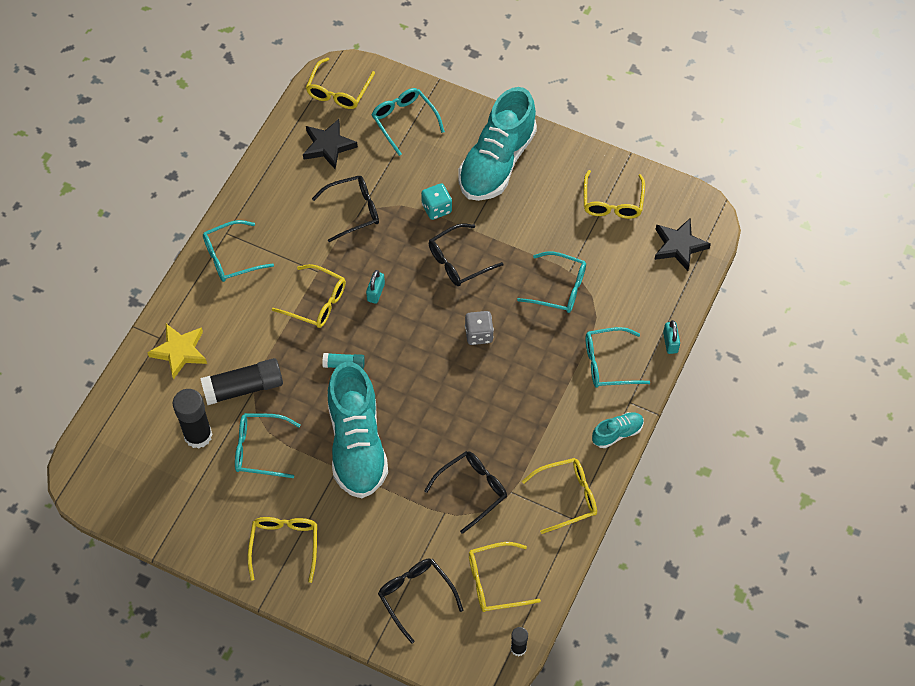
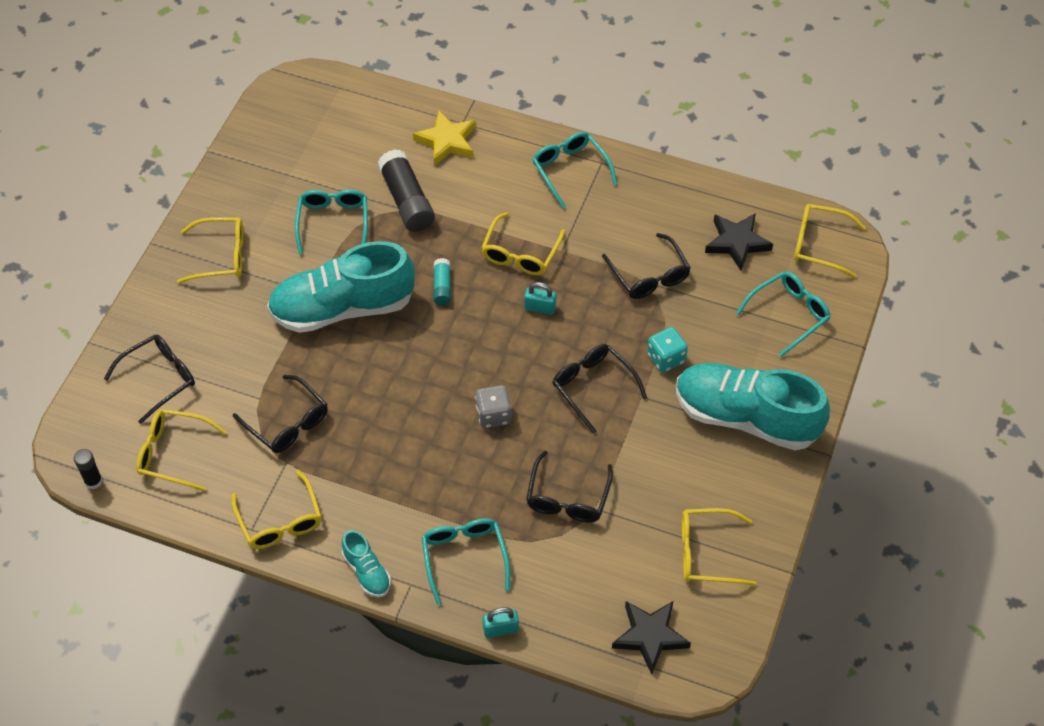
camera: 85 degrees right, 5 degrees down
black glue stick [173,389,212,449] -> none
yellow glasses [469,542,541,612] -> yellow glasses turned 60 degrees counterclockwise [136,409,226,491]
turquoise glasses [517,251,586,313] -> black glasses [526,451,613,522]

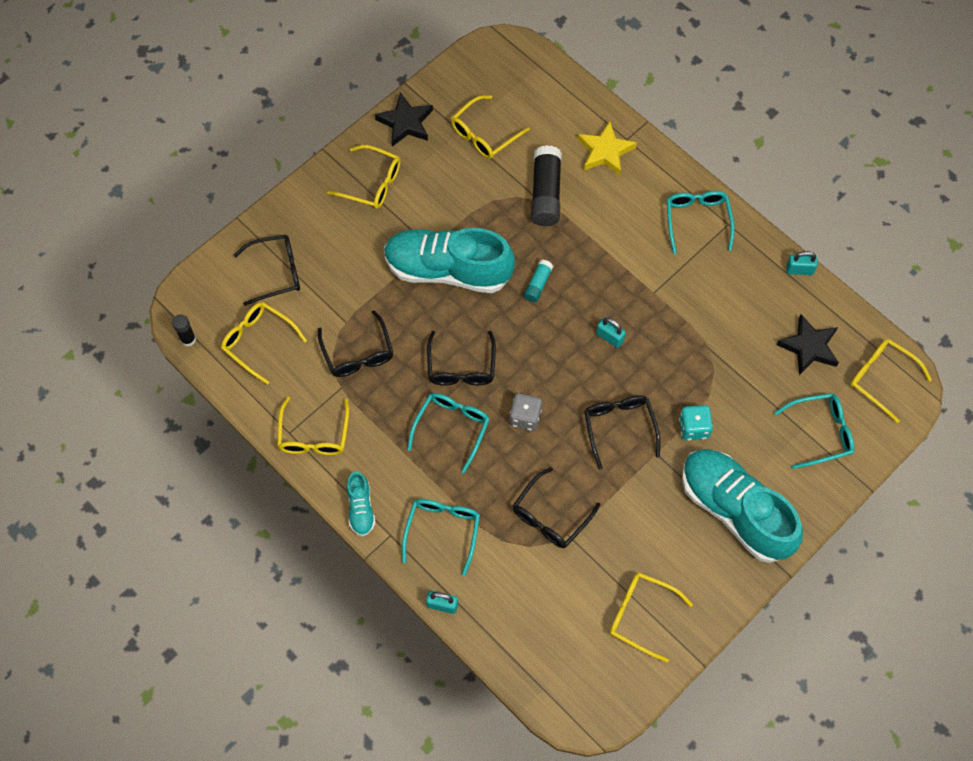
camera: 25 degrees right, 10 degrees up
turquoise glasses [295,189,368,255] -> turquoise glasses moved to [407,393,490,474]
yellow glasses [481,212,565,275] -> yellow glasses moved to [451,95,530,159]
black glasses [602,233,691,299] -> black glasses moved to [427,331,496,385]
black star [612,601,691,674] -> black star moved to [375,93,433,147]
none -> turquoise padlock [786,251,818,275]

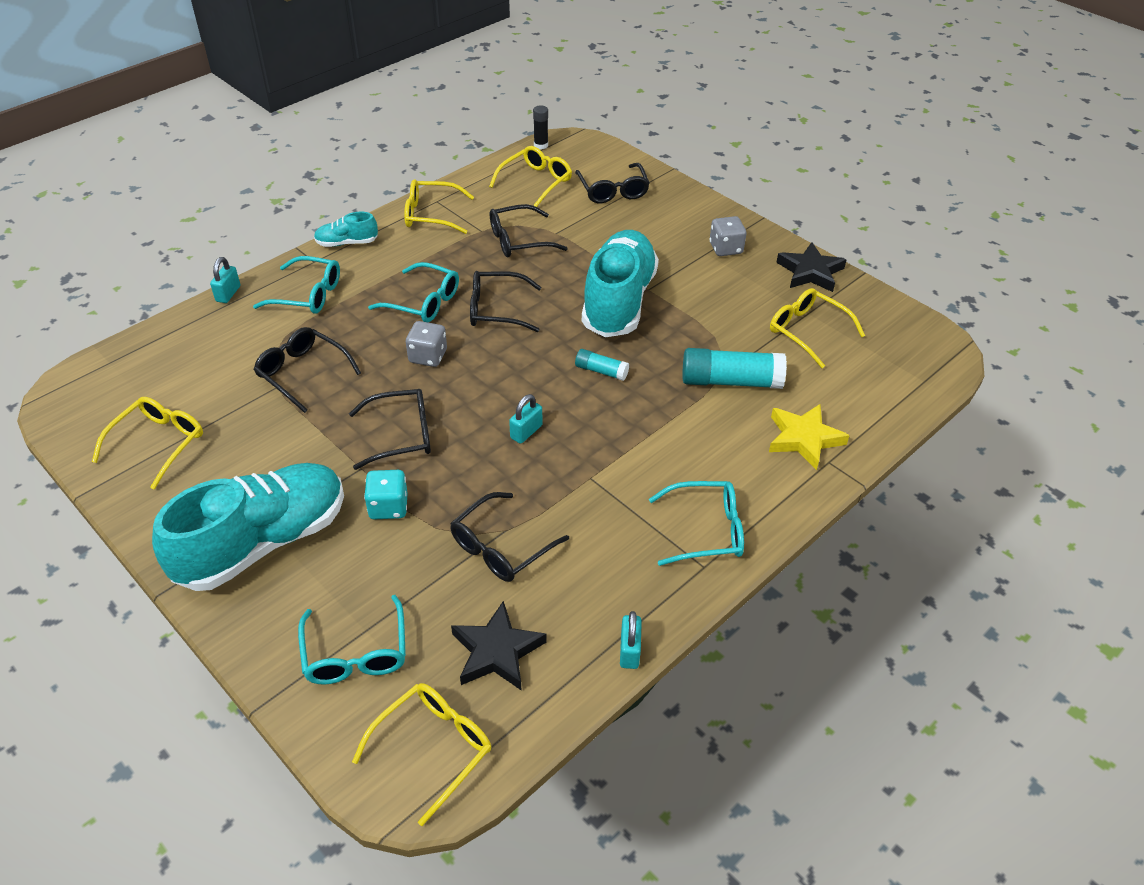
camera: 90 degrees right, 20 degrees down
yellow glasses [327,145,401,209] -> grey dice [710,216,746,256]
black glue stick [531,145,562,226] -> turquoise glue stick [682,348,787,389]
none -> black glasses [450,492,569,582]

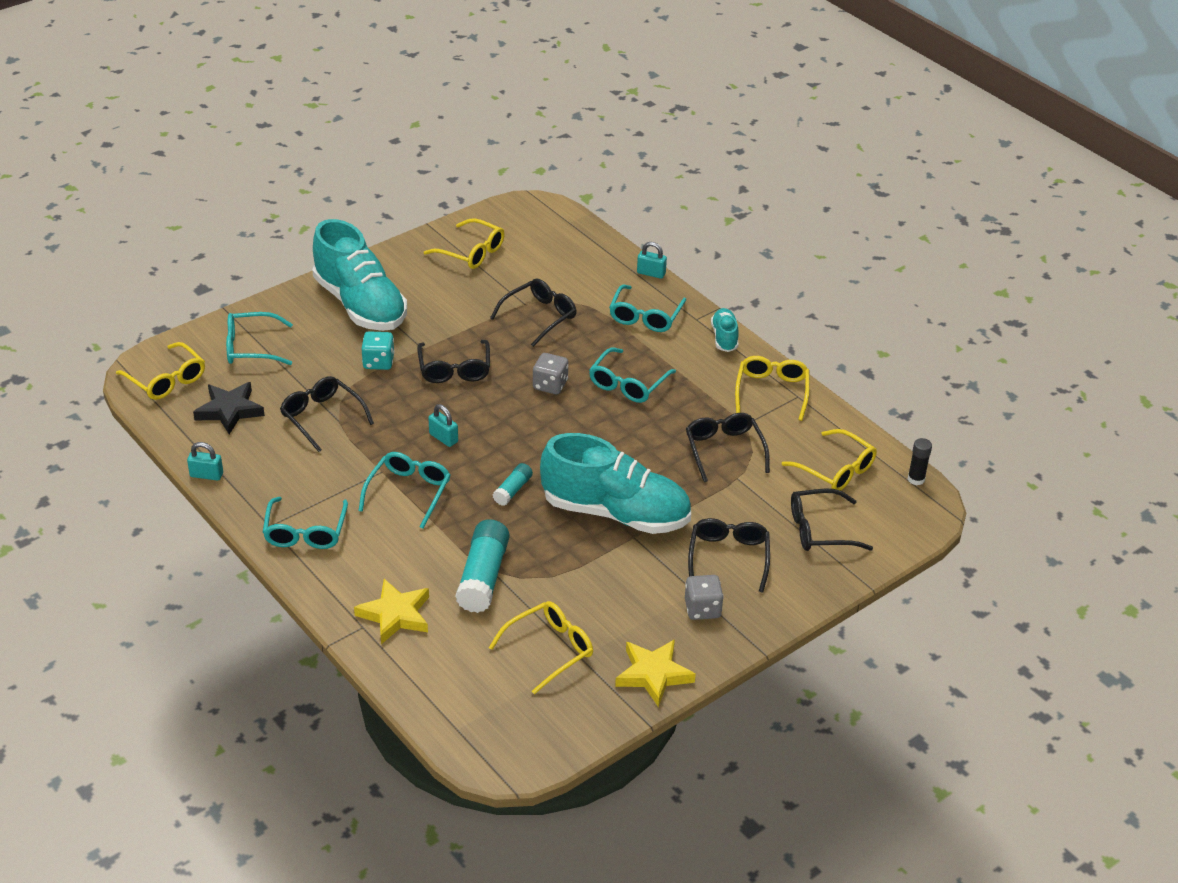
camera: 95 degrees right, 5 degrees down
black glasses [470,271,541,332] -> black glasses moved to [688,518,770,593]
black star [776,242,847,292] -> yellow star [615,639,696,707]
none -> turquoise glasses [358,452,451,529]

